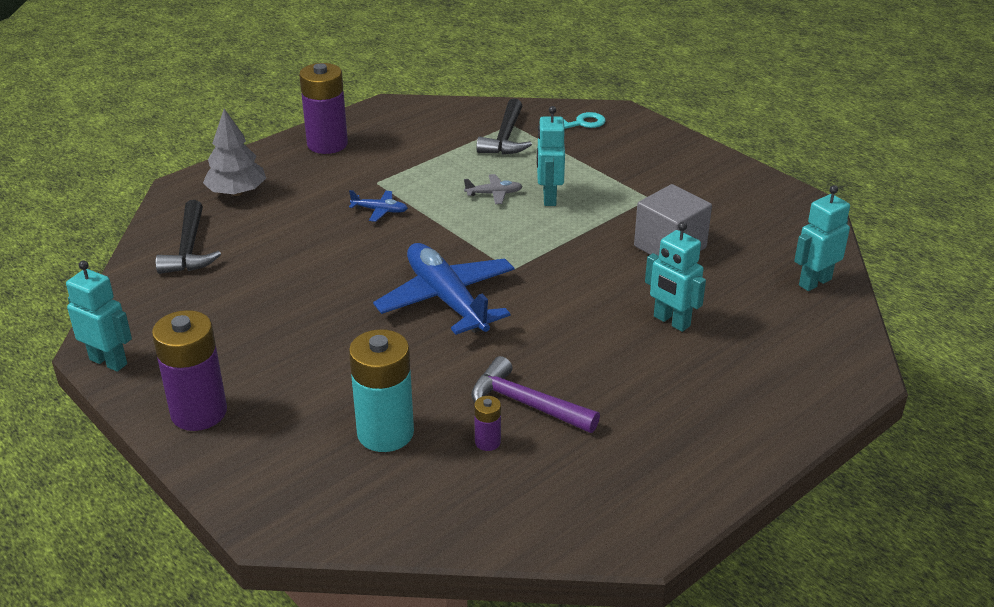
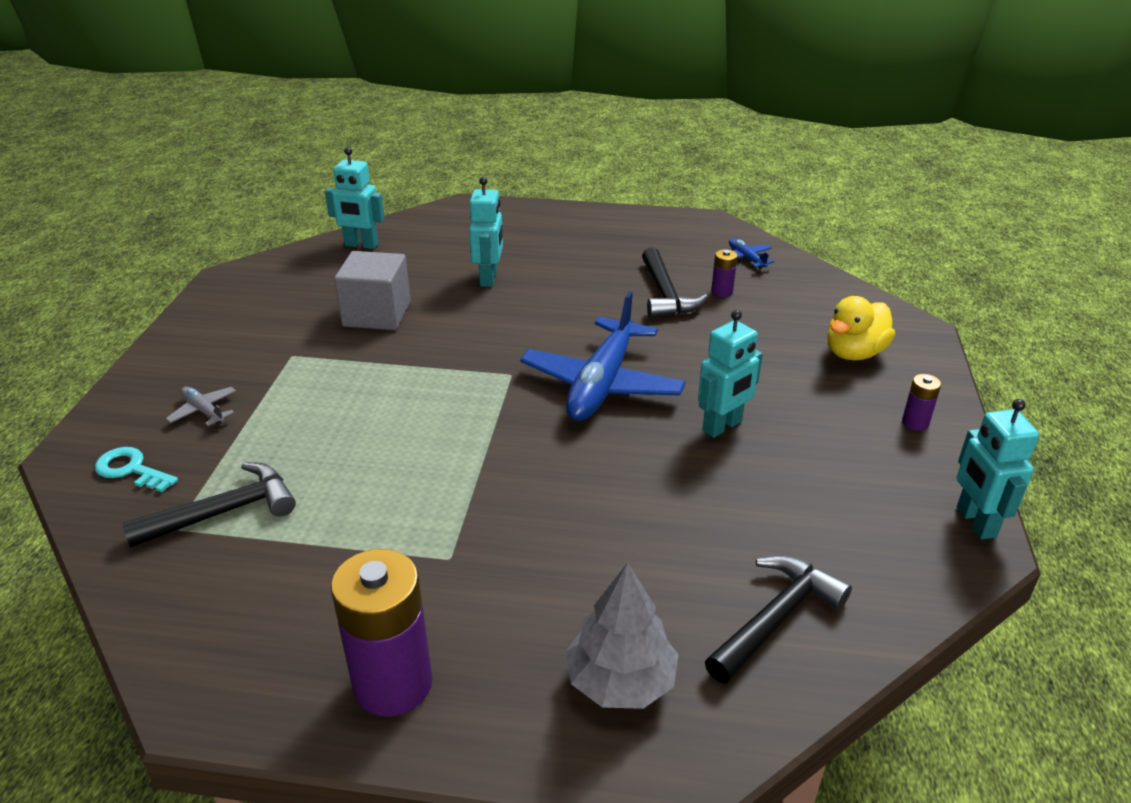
camera: 130 degrees left, 0 degrees up
purple battery [152,310,227,431] -> purple battery [902,374,941,431], size x0.46
blue plane [349,190,408,222] -> blue plane moved to [729,238,774,269]
turquoise battery [349,329,414,452] -> none
grey plane [464,174,523,204] -> grey plane moved to [166,386,236,426]
purple hammer [471,356,600,433] -> black hammer [642,247,708,318]
turquoise robot [537,106,565,206] -> turquoise robot moved to [698,310,763,438]
none -> yellow duck [827,296,895,360]

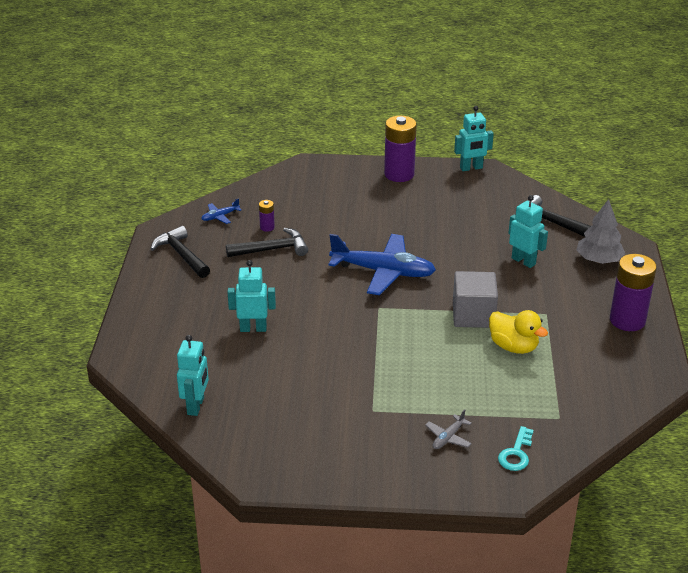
camera: 95 degrees left, 0 degrees up
black hammer [122,462,296,548] -> black hammer moved to [151,226,210,278]
grey cube [334,251,411,330] -> grey cube moved to [453,271,498,328]
turquoise robot [698,310,763,438] -> turquoise robot moved to [508,195,548,268]
yellow duck [827,296,895,360] -> yellow duck moved to [489,310,548,354]
purple battery [902,374,941,431] -> purple battery [384,116,417,182], size x2.19

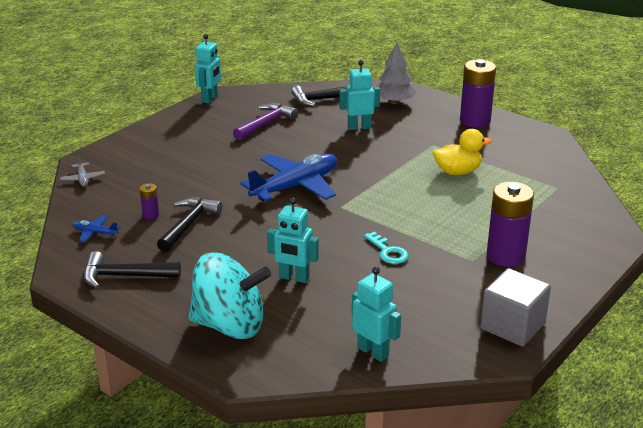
camera: 55 degrees left, 5 degrees down
blue plane [201,198,241,224] -> blue plane turned 105 degrees clockwise [73,216,121,242]
turquoise robot [227,260,276,332] -> turquoise robot turned 105 degrees counterclockwise [267,197,319,283]
purple battery [384,116,417,182] -> purple battery moved to [487,182,534,267]
grey plane [425,409,472,449] -> grey plane moved to [60,155,105,187]
grey cube [453,271,498,328] -> grey cube moved to [480,268,551,347]
turquoise key [498,426,534,471] -> turquoise key moved to [364,231,408,264]
none -> turquoise spinning top [189,252,271,339]
none -> purple hammer [233,103,298,140]

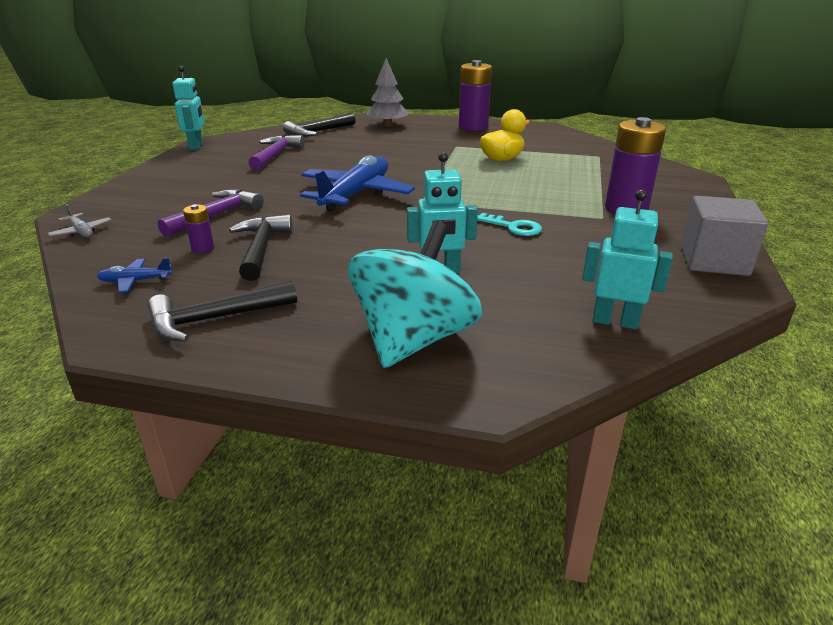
camera: 25 degrees left, 0 degrees up
turquoise spinning top [189,252,271,339] -> turquoise spinning top turned 45 degrees counterclockwise [348,221,482,368]
turquoise robot [339,60,380,130] -> none
none -> purple hammer [158,189,264,237]

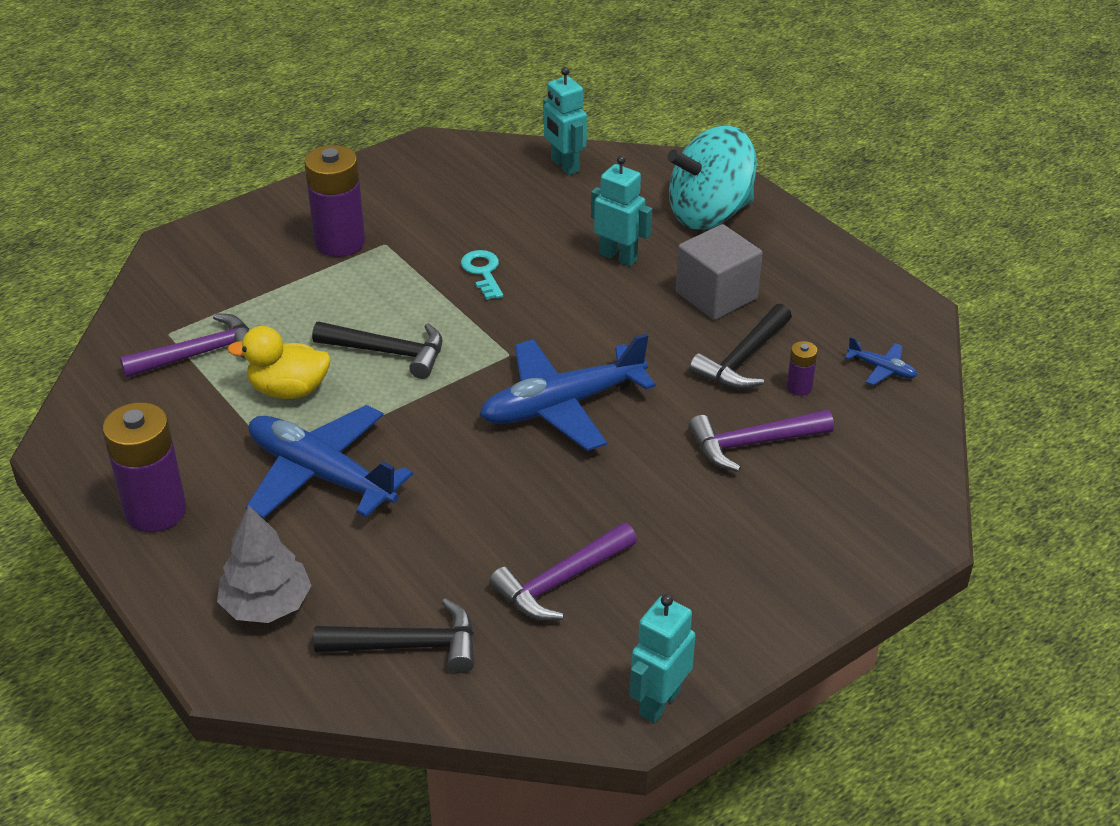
camera: 140 degrees left, 10 degrees up
grey plane [47,204,112,238] -> none
black hammer [147,281,297,342] -> black hammer moved to [312,322,443,379]
grey cube [681,196,768,276] -> grey cube moved to [676,224,763,320]
none -> purple hammer [120,313,249,378]
none -> blue plane [246,405,413,518]

